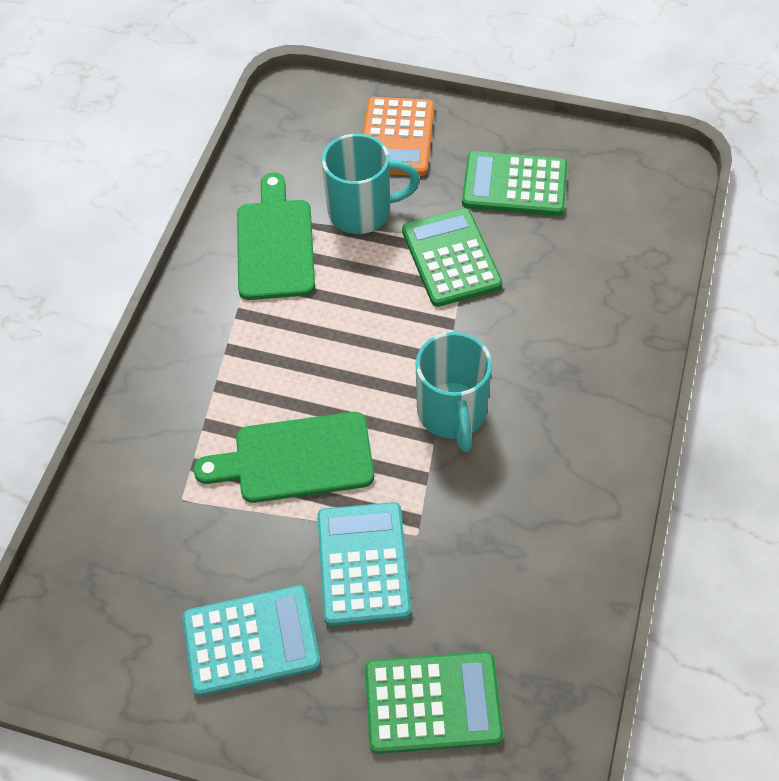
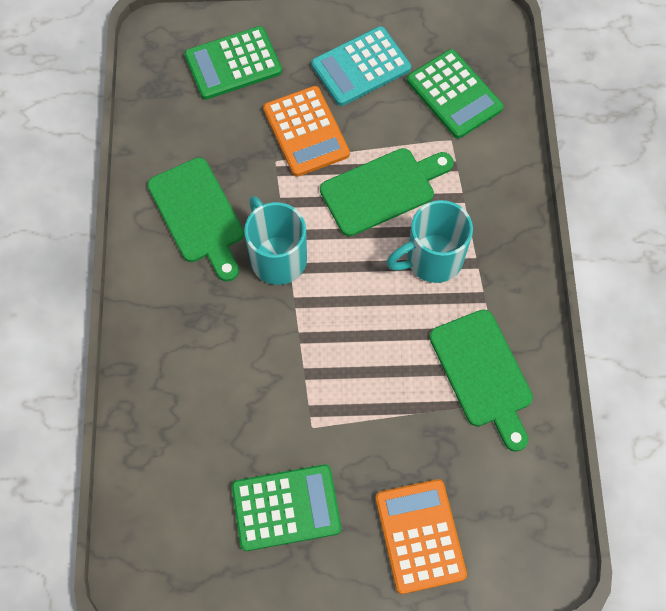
camera: 160 degrees right, 10 degrees up
turquoise calculator [317,502,411,626] -> orange calculator [263,86,350,177]
turquoise mug [322,134,420,234] -> turquoise mug moved to [387,200,473,283]
green calculator [402,208,502,307] -> green calculator moved to [407,49,504,139]
none -> green cutting board [147,157,244,282]

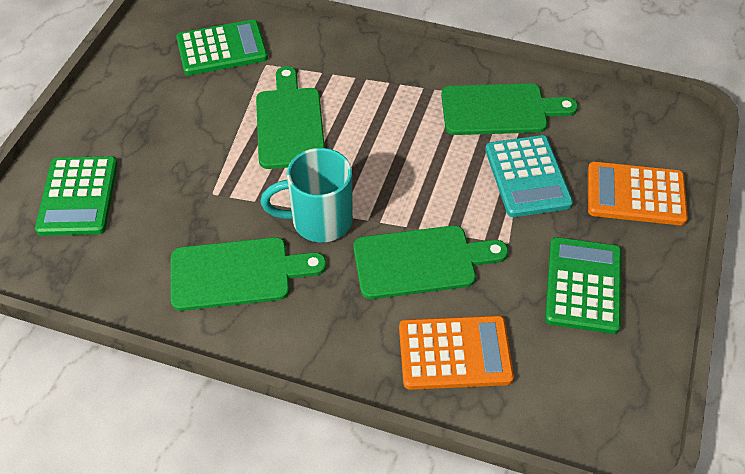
camera: 70 degrees left, 15 degrees down
orange calculator [263,86,350,177] -> orange calculator moved to [399,316,514,390]
turquoise calculator [311,26,411,106] -> turquoise calculator moved to [485,135,573,217]
turquoise mug [387,200,473,283] -> none
none -> green cutting board [353,226,508,299]

